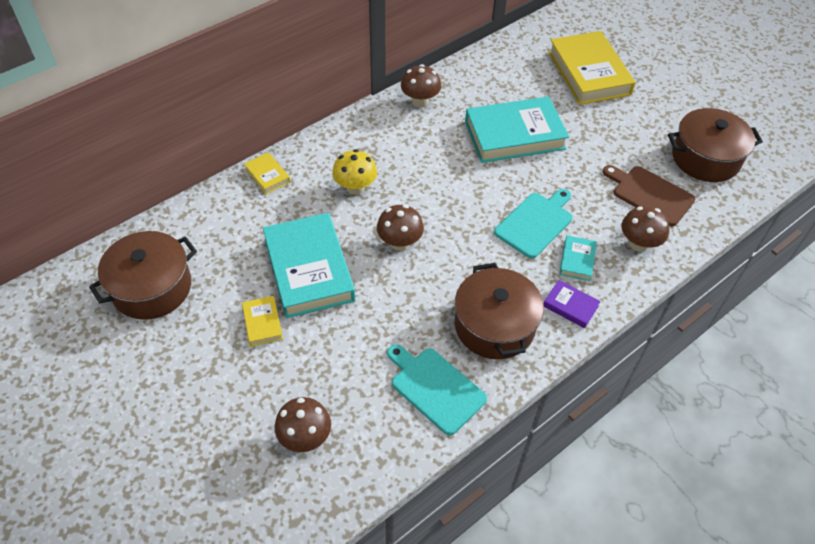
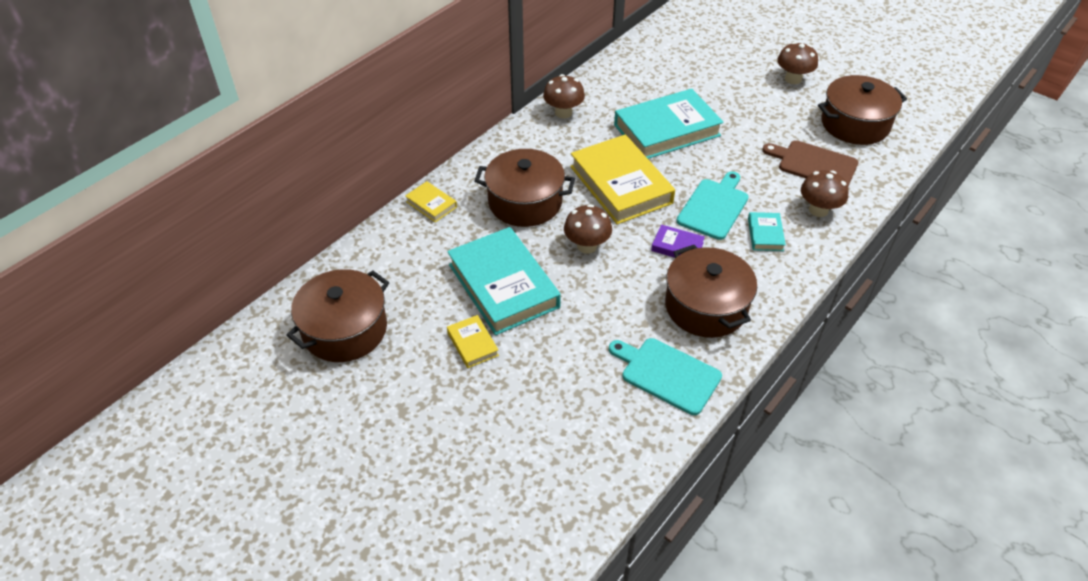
camera: 10 degrees left, 5 degrees down
brown mushroom [275,397,331,452] -> brown mushroom moved to [777,42,818,84]
yellow mushroom [332,149,377,195] -> brown pot [474,149,575,227]
purple book [544,280,600,328] -> purple book moved to [651,225,705,258]
yellow book [548,31,636,105] -> yellow book moved to [570,135,675,225]

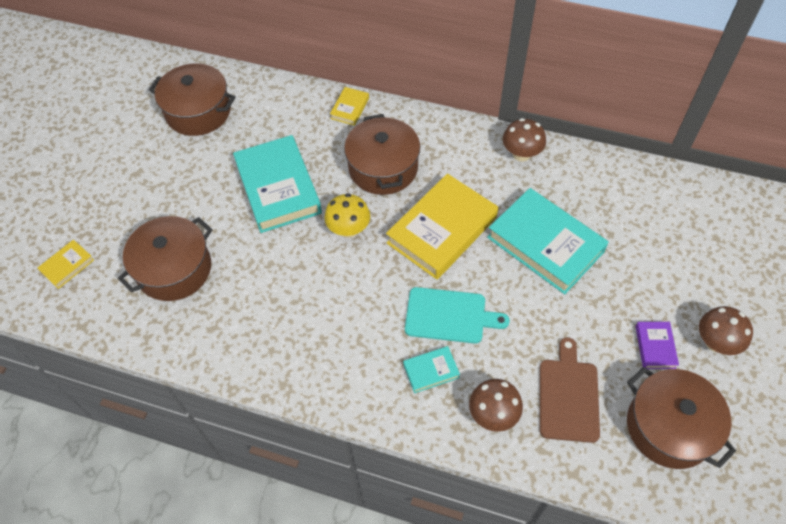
camera: 70 degrees right, 10 degrees up
turquoise book [447,227,561,335] -> turquoise book turned 60 degrees counterclockwise [233,135,322,233]
yellow book [447,315,499,368] -> yellow book moved to [38,240,94,289]
brown mushroom [564,204,612,254] -> yellow mushroom [325,193,370,238]
turquoise cutting board [609,338,722,415] -> none
purple book [651,225,705,258] -> purple book moved to [635,322,679,369]
brown pot [665,245,757,338] -> brown pot moved to [118,216,213,301]

